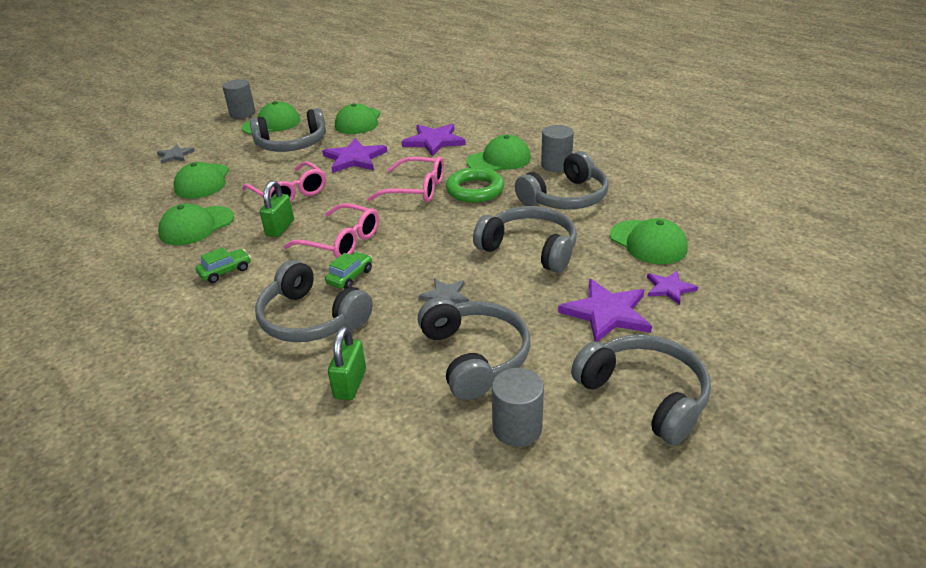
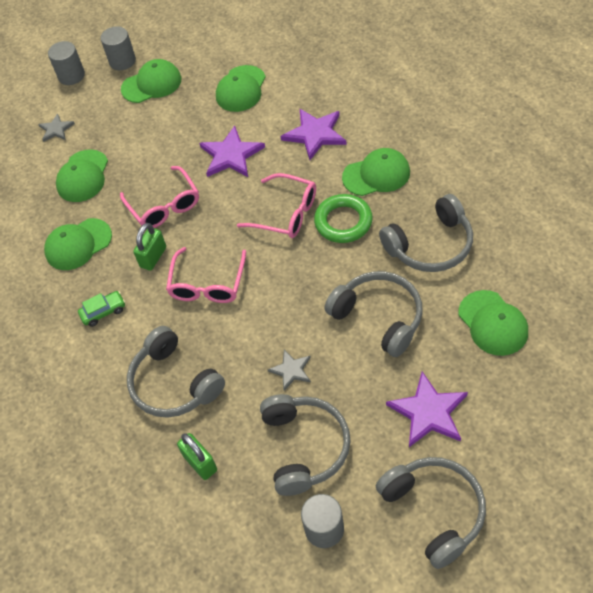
camera: 15 degrees right, 20 degrees up
grey headphones [250,108,326,152] -> none
pink glasses [284,203,379,258] -> pink glasses turned 60 degrees clockwise [166,247,246,303]
green car [325,252,372,289] -> none
green padlock [328,326,366,400] -> green padlock turned 60 degrees counterclockwise [177,433,217,480]
grey cylinder [541,125,574,172] -> grey cylinder moved to [48,41,85,85]
purple star [647,271,698,305] -> none

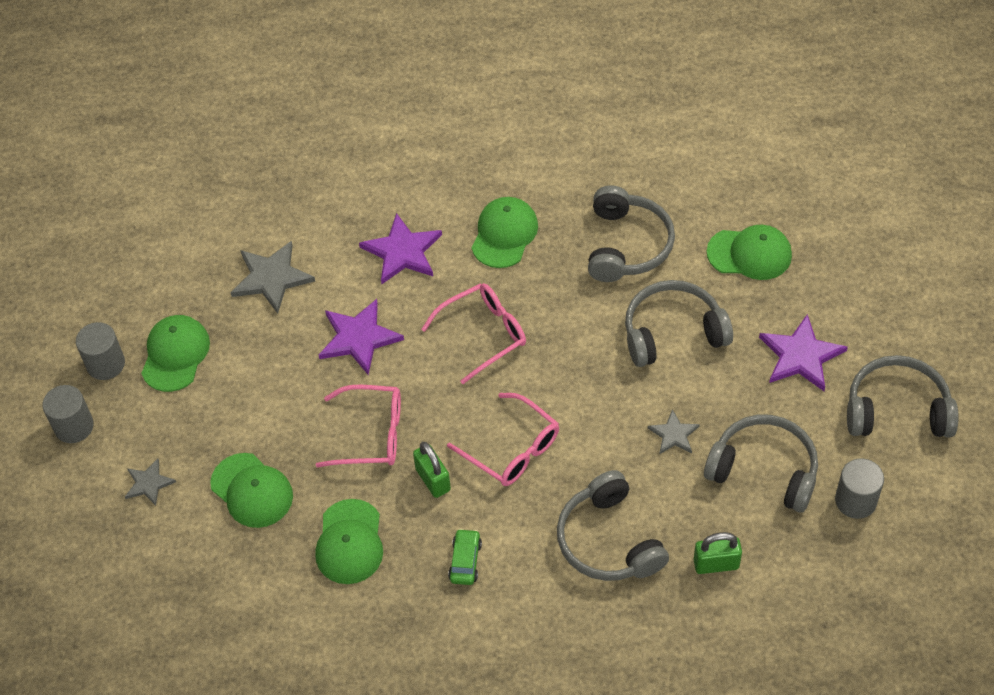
camera: 60 degrees left, 0 degrees up
grey headphones [127,326,225,418] -> grey headphones turned 75 degrees clockwise [557,470,669,581]
green cap [216,65,266,112] -> grey star [230,241,315,314]
green ring [314,194,373,243] -> none

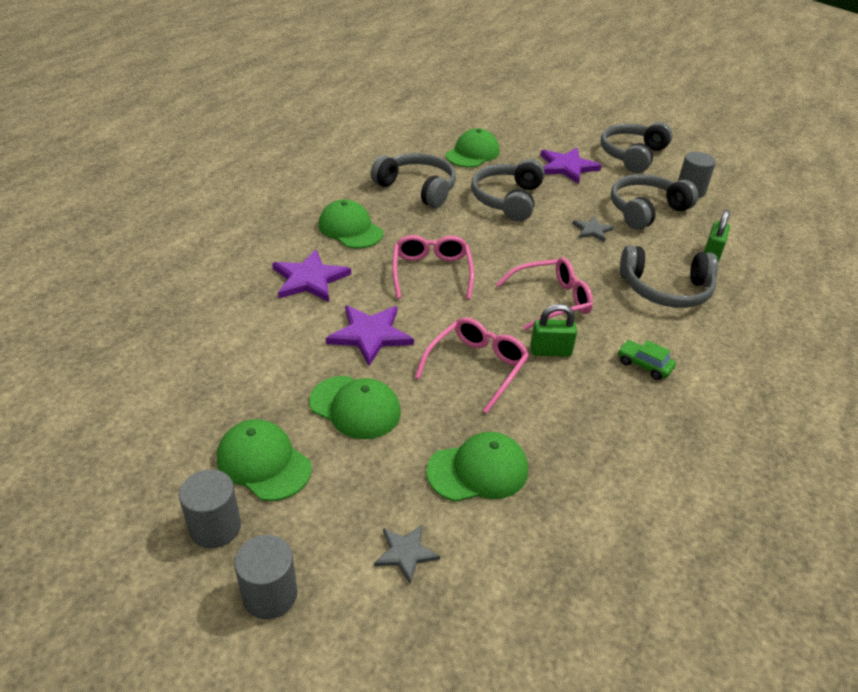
camera: 65 degrees left, 15 degrees down
grey star [230,241,315,314] -> none
green cap [315,499,383,584] -> green cap moved to [309,376,401,439]

